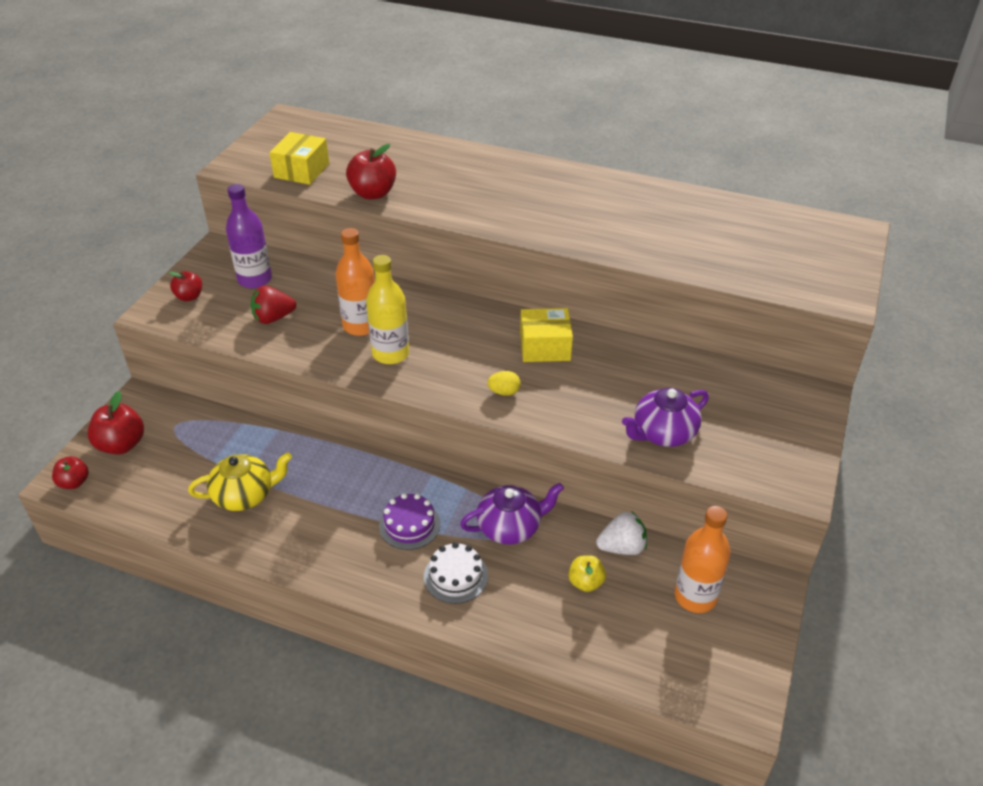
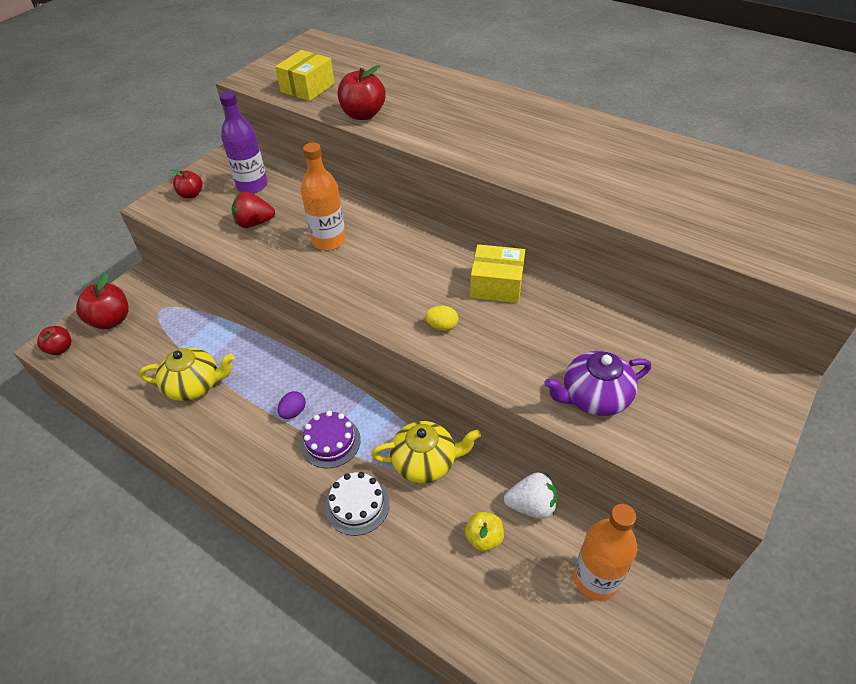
camera: 15 degrees right, 5 degrees up
yellow bottle [366,255,409,364] -> none
purple teapot [460,483,564,544] -> yellow teapot [371,421,481,483]
none -> purple egg [278,391,306,419]

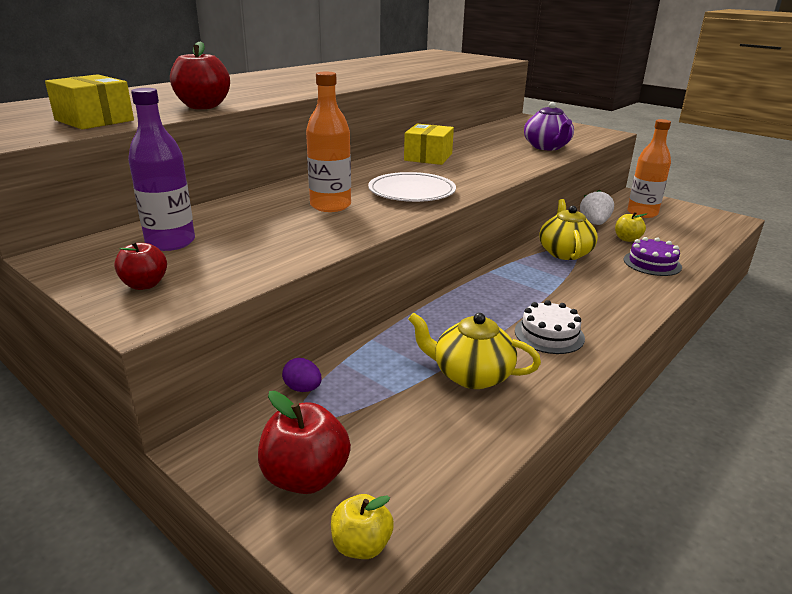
camera: 85 degrees left, 20 degrees down
red apple [37,326,71,355] -> yellow apple [331,494,394,559]
yellow teapot [139,348,234,401] -> yellow teapot turned 75 degrees counterclockwise [408,313,541,389]
red strawberry [232,192,275,228] -> none
purple egg [278,391,306,419] -> purple egg moved to [282,358,322,392]
purple cake [300,411,361,468] -> purple cake moved to [624,237,682,276]
white cake [325,472,390,536] -> white cake moved to [515,300,585,354]
yellow egg [425,306,458,331] -> none
none -> white plate [368,172,456,202]

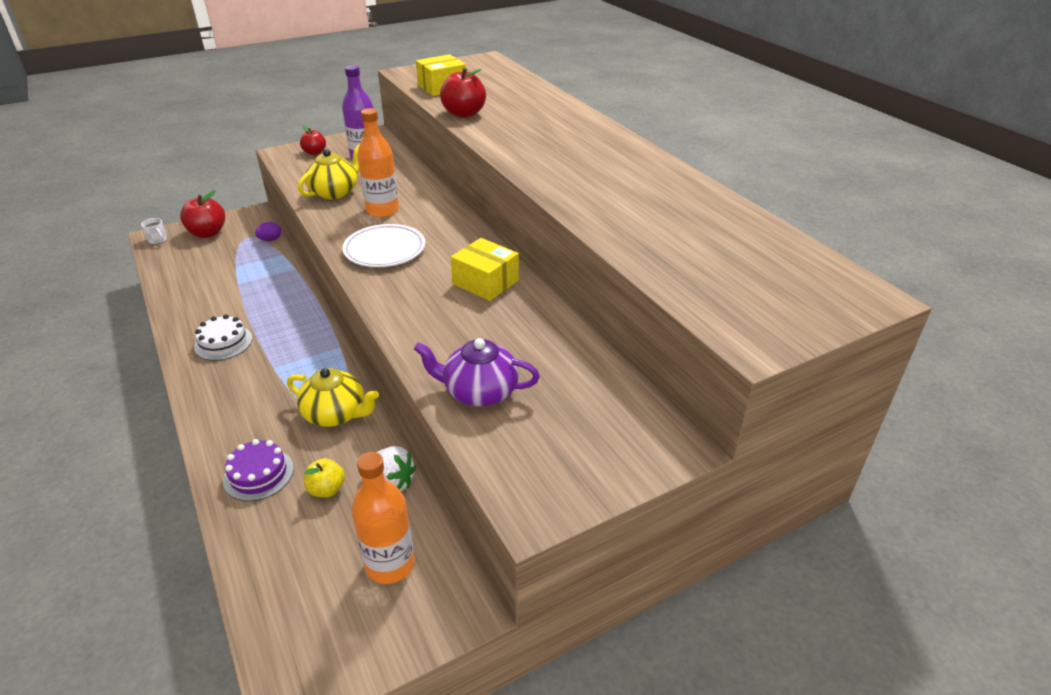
camera: 110 degrees right, 10 degrees up
yellow apple [331,494,394,559] -> white mug [141,218,167,245]
yellow teapot [408,313,541,389] -> yellow teapot moved to [298,144,360,199]

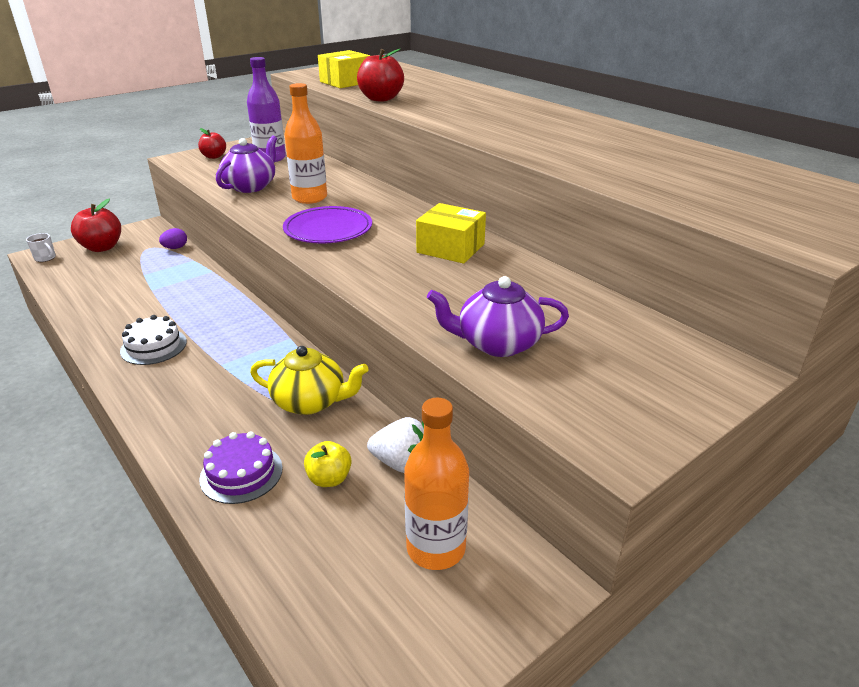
camera: 10 degrees left, 5 degrees down
yellow teapot [298,144,360,199] -> purple teapot [216,135,277,193]
white plate [342,224,425,267] -> purple plate [283,206,372,244]

